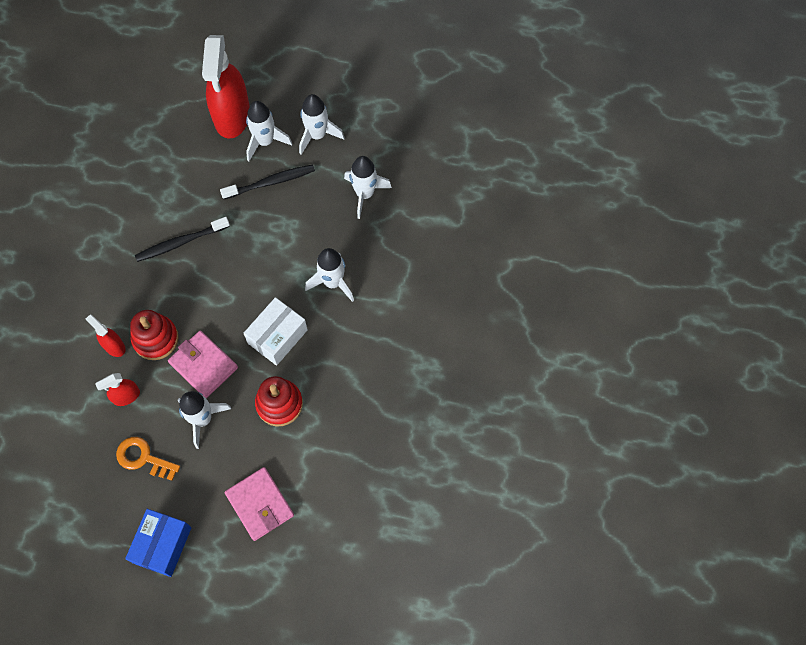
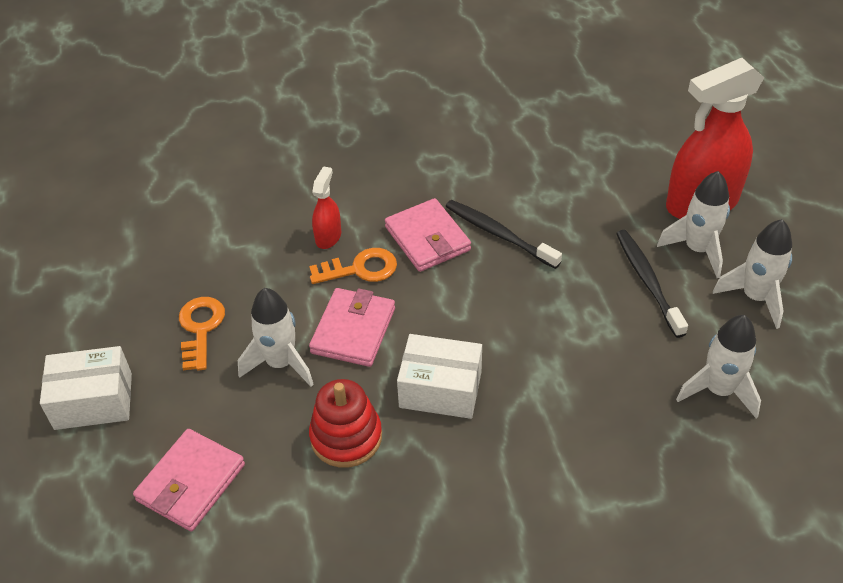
camera: 65 degrees right, 20 degrees down
red spray bottle [95,373,140,406] -> none
blue box [125,509,191,577] -> white box [40,346,132,430]
red stacking toy [130,310,178,360] -> orange key [309,248,397,284]
black toothbrush [220,165,315,199] -> black toothbrush turned 150 degrees counterclockwise [616,230,688,338]
white rocket [305,248,354,302] -> none
none -> pink wallet [385,198,471,272]

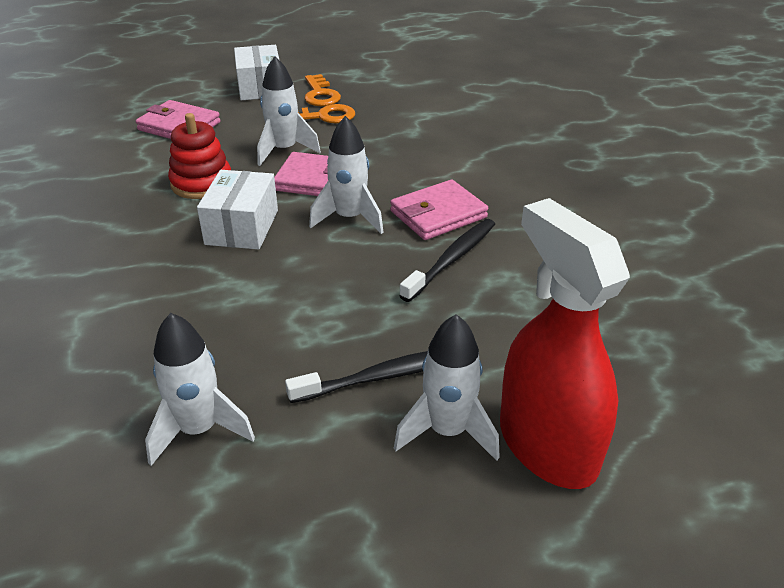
camera: 85 degrees right, 10 degrees down
orange key [309,248,397,284] -> orange key moved to [304,74,341,106]
red spray bottle [312,166,341,249] -> none
white rocket [713,219,792,329] -> white rocket moved to [309,116,384,234]

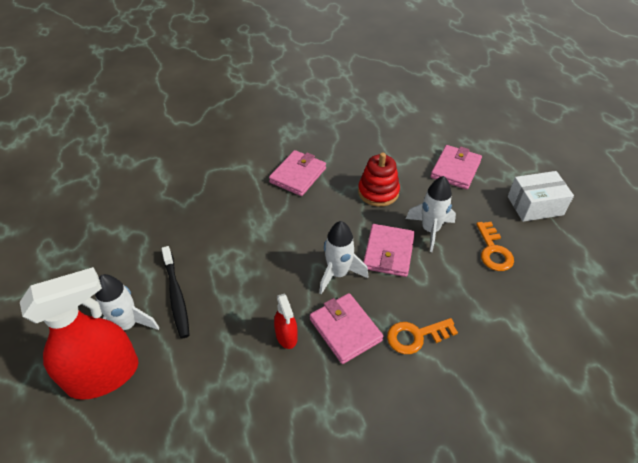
camera: 90 degrees right, 10 degrees up
white rocket [145,313,255,466] -> none
white box [197,170,278,249] -> none
orange key [304,74,341,106] -> orange key moved to [387,318,458,354]
black toothbrush [399,219,495,302] -> red spray bottle [274,293,298,349]
none -> pink wallet [269,150,326,196]

